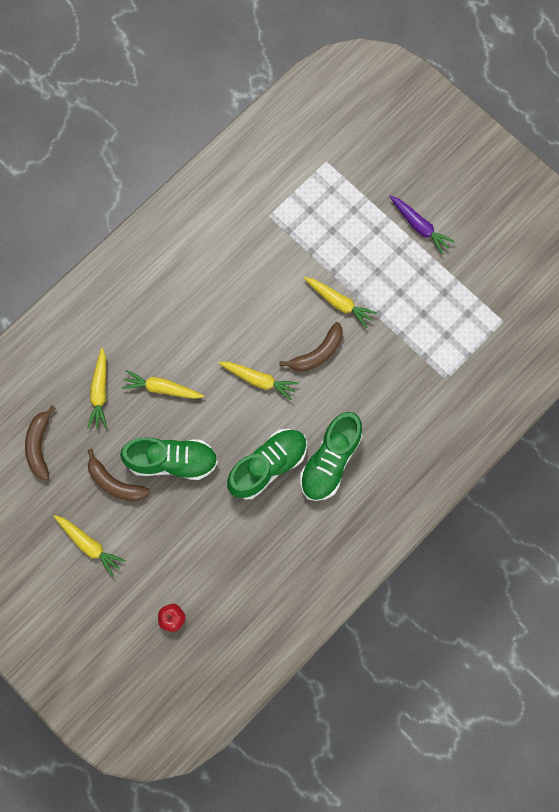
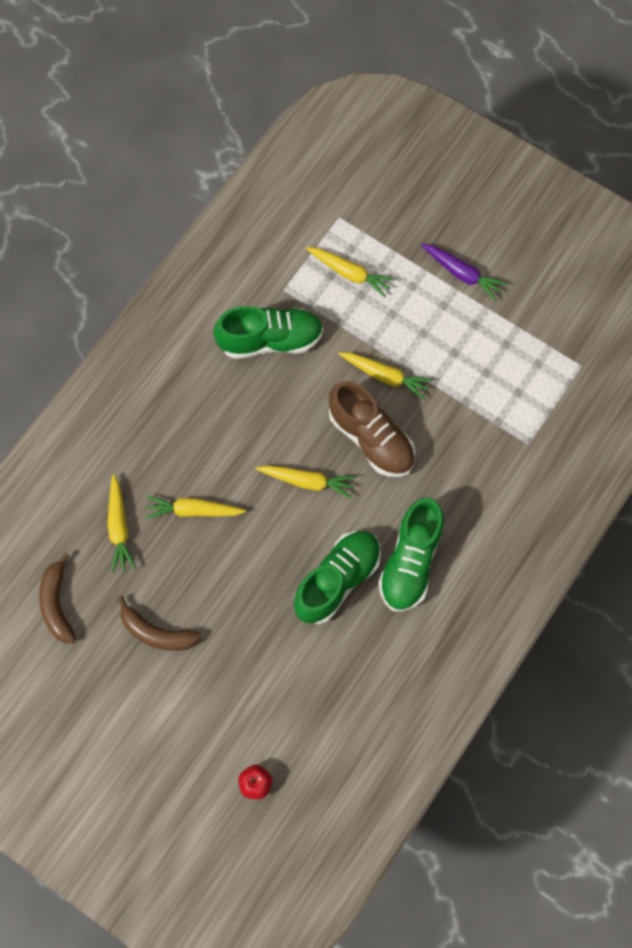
camera: 10 degrees left, 5 degrees down
yellow carrot [54,515,126,577] -> yellow carrot moved to [306,247,395,297]
green shoe [120,437,218,480] -> green shoe moved to [213,306,323,359]
brown banana [279,322,343,372] -> brown shoe [329,381,415,477]

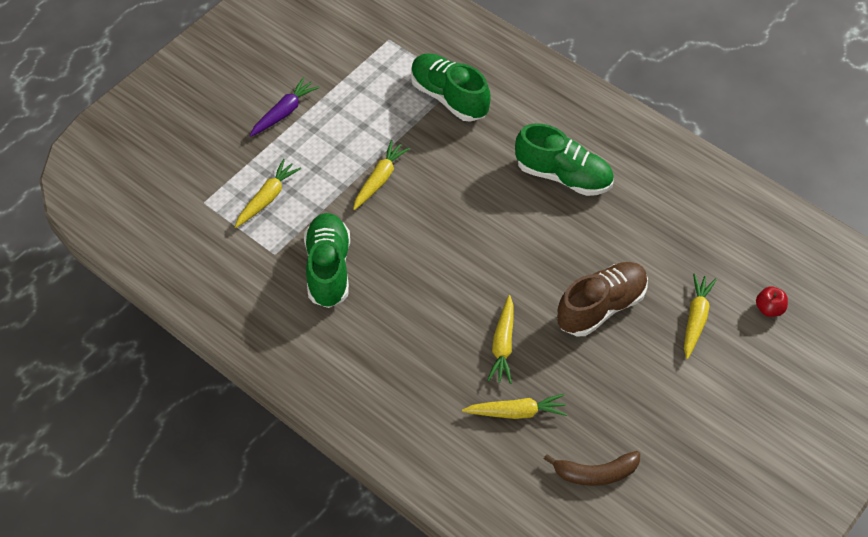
camera: 85 degrees left, 15 degrees down
brown banana [117,596,202,651] -> none
yellow carrot [256,466,356,498] -> yellow carrot moved to [684,273,717,359]
green shoe [294,531,381,624] -> green shoe moved to [411,53,491,122]
brown shoe [329,381,415,477] -> brown shoe moved to [557,262,648,336]

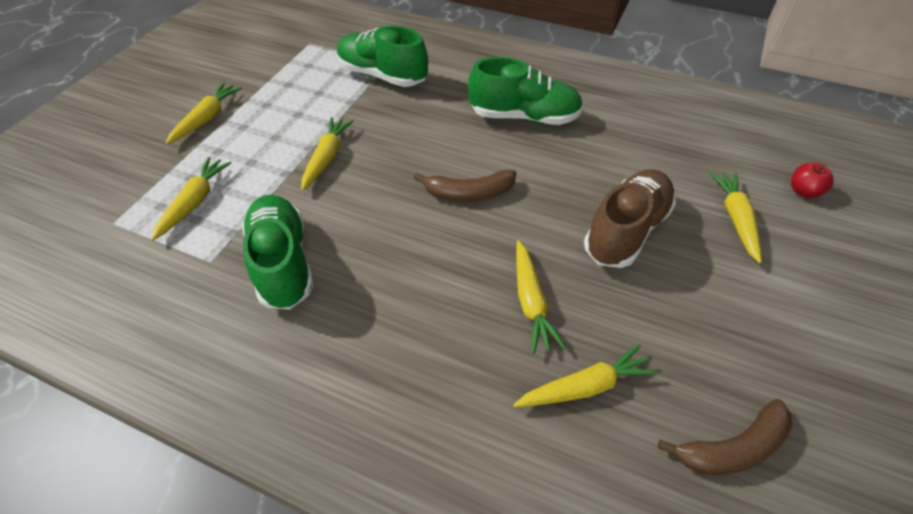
camera: 15 degrees left, 5 degrees down
purple carrot [249,77,319,137] -> yellow carrot [166,82,242,144]
none -> brown banana [414,170,516,202]

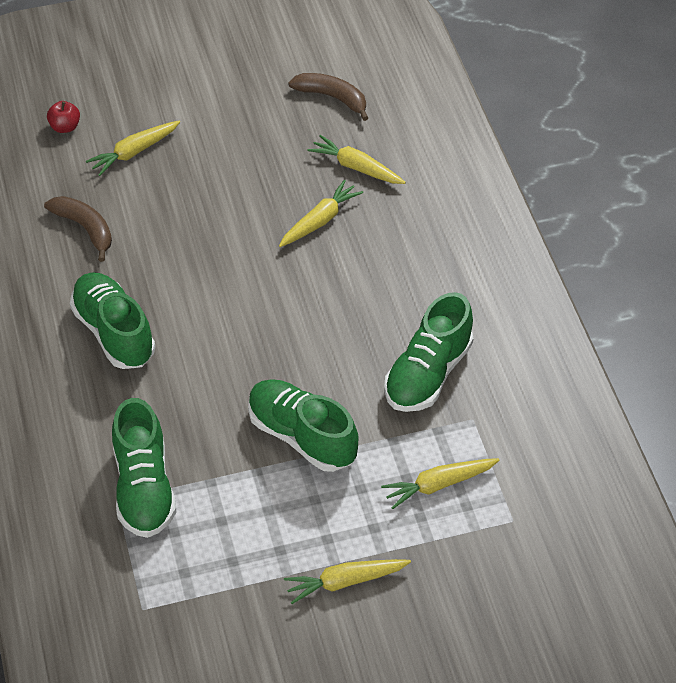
camera: 130 degrees left, 0 degrees up
yellow carrot [301,117,354,191] -> green shoe [248,379,358,472]
brown banana [414,170,516,202] -> brown banana moved to [44,196,112,262]
brown shoe [584,169,676,268] -> none

